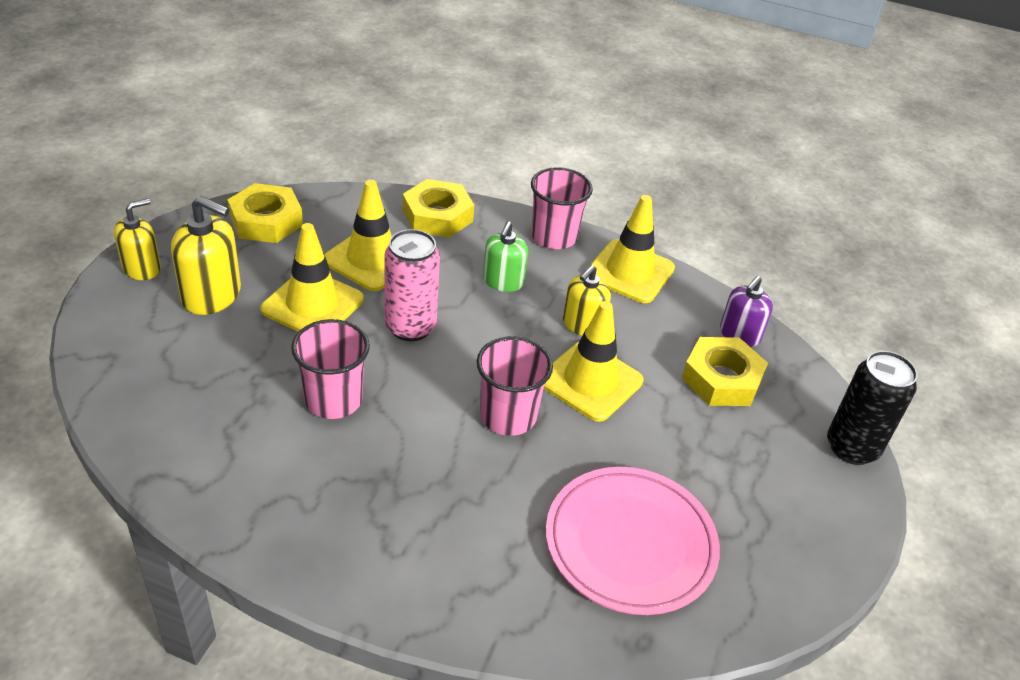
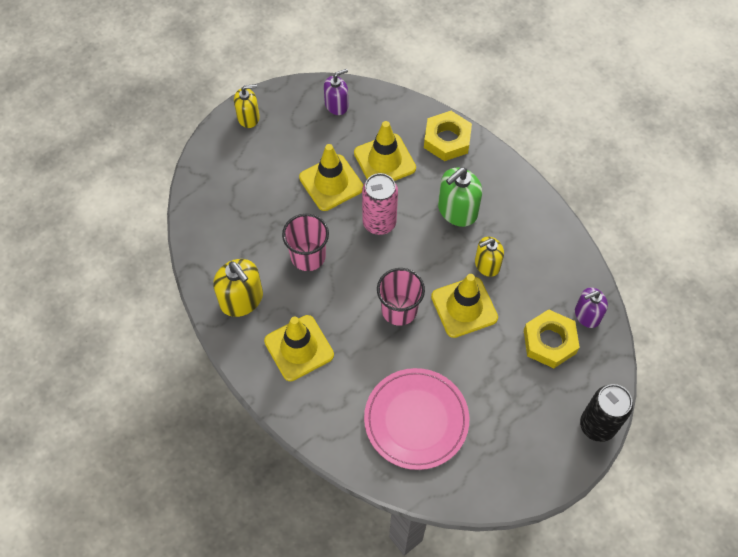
camera: 35 degrees right, 20 degrees up
yellow soap dispenser [171,196,241,315] -> yellow soap dispenser moved to [213,259,263,317]
yellow nut [227,183,303,243] -> purple soap dispenser [324,69,348,115]
green soap dispenser [483,222,528,292] -> green soap dispenser [438,167,482,227], size x1.51
pink cup [531,167,593,249] -> none
yellow traffic cone [586,195,675,303] -> yellow traffic cone moved to [264,315,334,381]

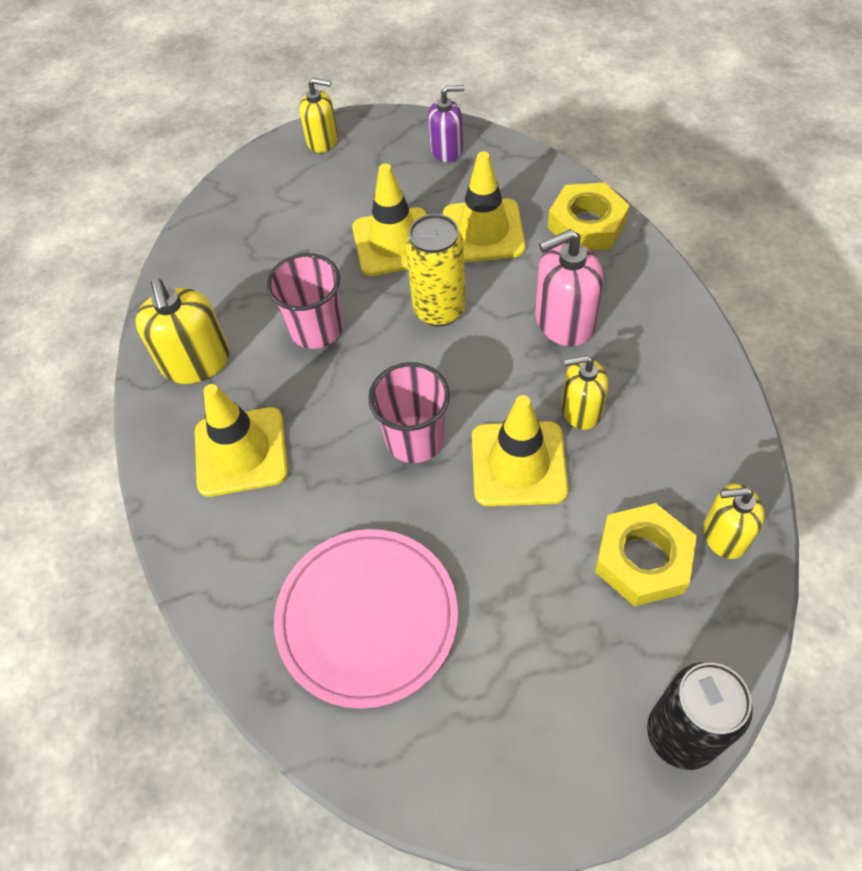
camera: 25 degrees right, 5 degrees down
pink can [362,173,398,235] -> yellow can [406,214,466,326]
green soap dispenser [438,167,482,227] -> pink soap dispenser [535,229,603,346]
purple soap dispenser [575,288,608,328] -> yellow soap dispenser [703,484,765,559]

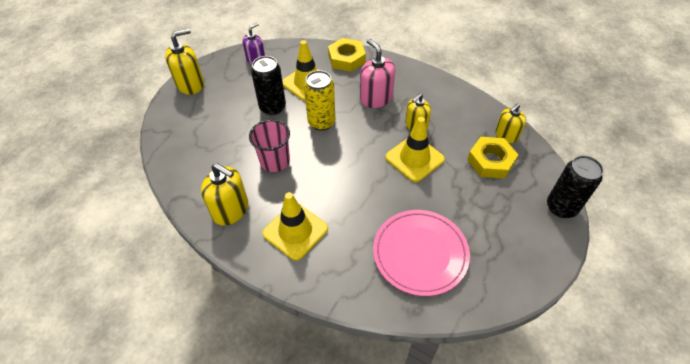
camera: 45 degrees left, 5 degrees down
yellow soap dispenser [299,78,338,153] -> yellow soap dispenser [165,28,204,95], size x1.51
yellow traffic cone [352,163,427,276] -> black can [251,56,286,115]
pink cup [368,362,450,463] -> none
pink soap dispenser [535,229,603,346] -> pink soap dispenser turned 120 degrees clockwise [360,39,395,108]

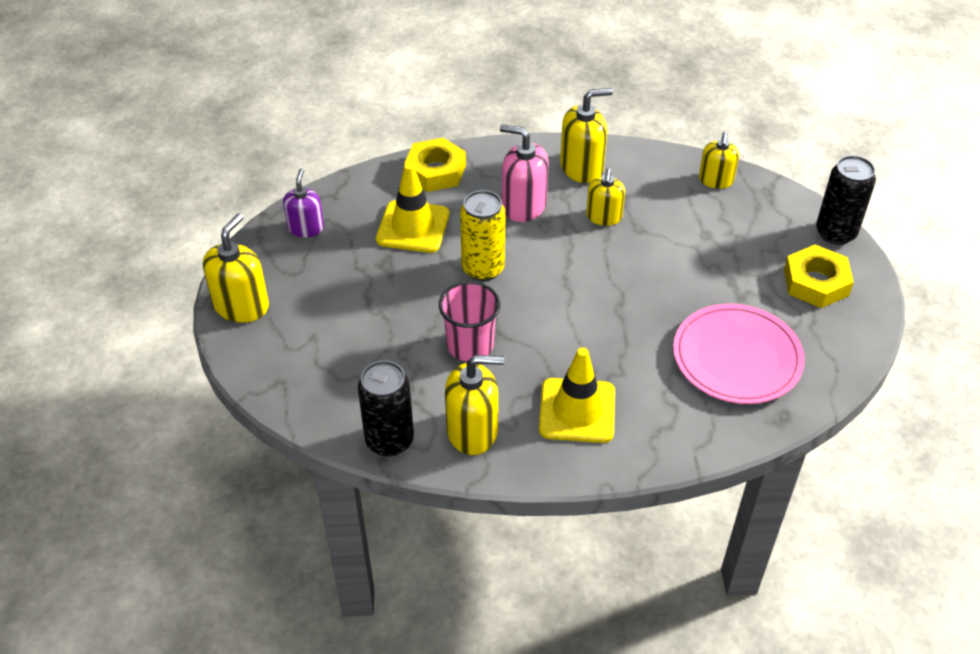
camera: 35 degrees left, 5 degrees down
black can [251,56,286,115] -> black can moved to [358,361,414,457]
yellow traffic cone [385,117,445,182] -> none
yellow nut [467,137,519,179] -> yellow nut moved to [784,245,854,308]
none -> yellow soap dispenser [560,88,613,183]

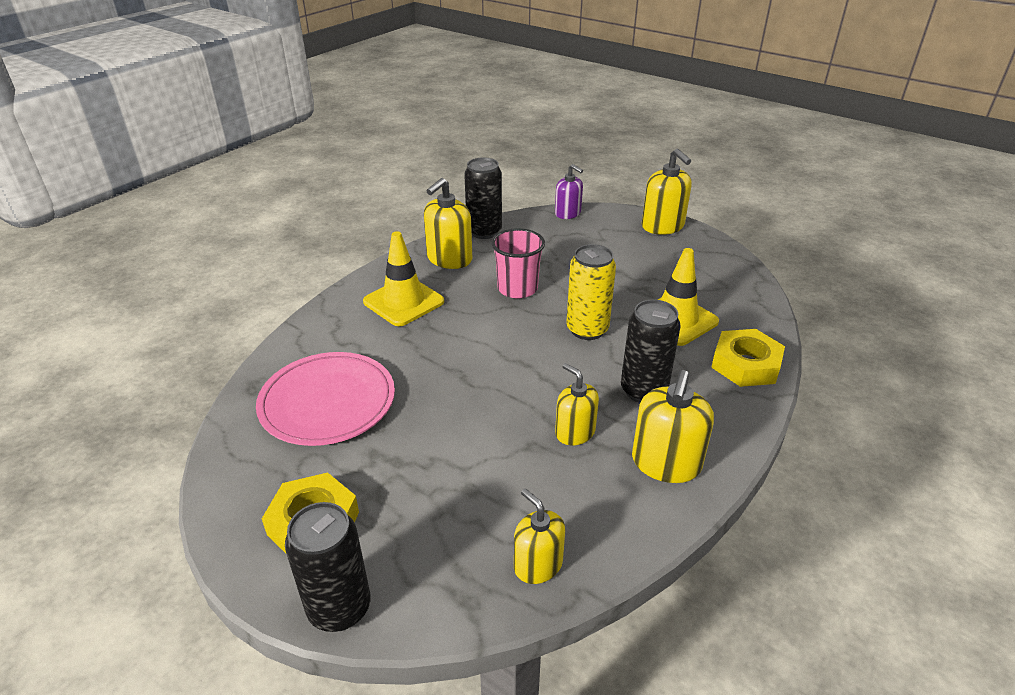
camera: 130 degrees right, 10 degrees down
purple soap dispenser [283,168,324,237] -> purple soap dispenser moved to [555,164,583,219]
pink soap dispenser [500,124,549,222] -> black can [621,300,681,403]

